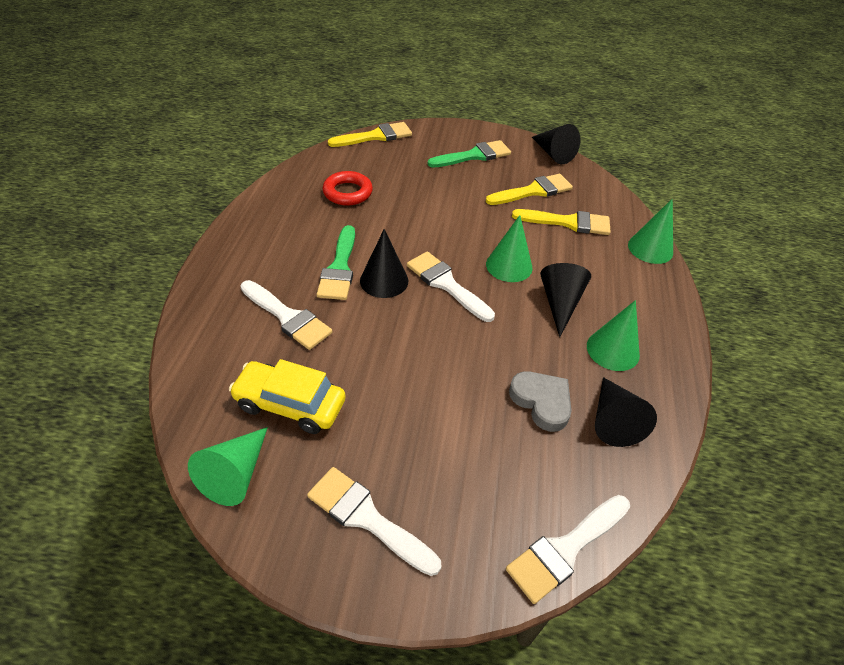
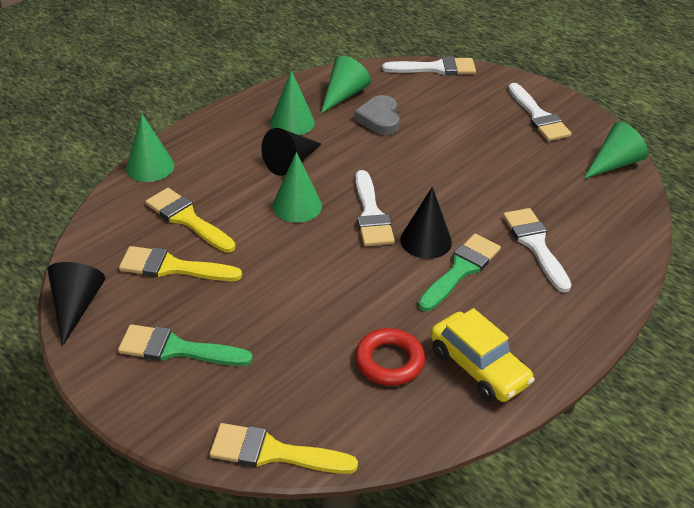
camera: 145 degrees left, 5 degrees down
yellow car [229,359,346,434] -> yellow car moved to [430,308,535,402]
black cone [595,377,657,447] -> green cone [321,55,371,113]

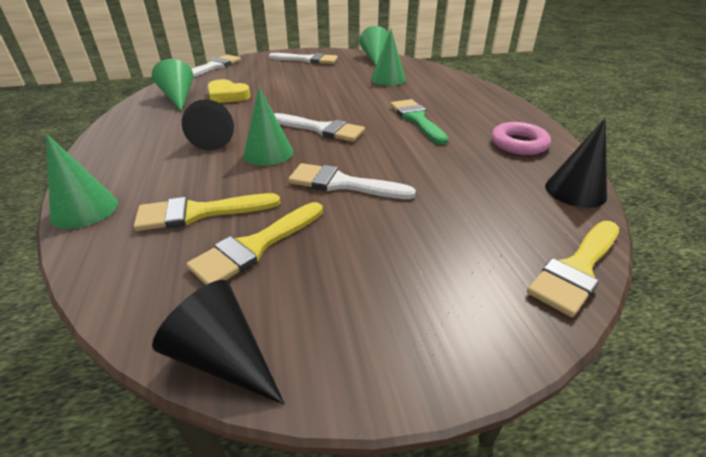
camera: 55 degrees left, 5 degrees down
green brush [118,324,253,366] -> none
green cone [270,70,315,135] -> green cone moved to [371,29,406,86]
grey heart [354,95,400,135] -> yellow heart [208,79,251,103]
red ring [355,328,425,386] -> none
black cone [400,187,452,259] -> black cone moved to [545,118,607,208]
yellow car [430,308,535,402] -> pink ring [491,122,551,155]
white brush [503,208,572,293] -> white brush moved to [288,163,416,199]

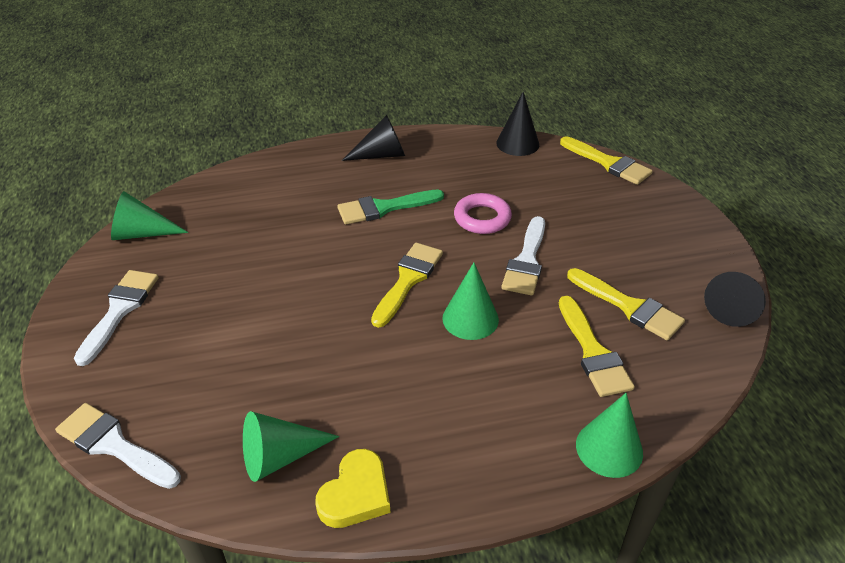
camera: 90 degrees left, 5 degrees up
black cone [182,99,234,151] -> black cone moved to [342,115,405,161]
yellow heart [208,79,251,103] -> yellow heart moved to [316,449,390,528]
white brush [274,113,365,142] -> yellow brush [371,243,443,328]
green cone [371,29,406,86] -> none
pink ring [491,122,551,155] -> pink ring moved to [454,193,512,234]

